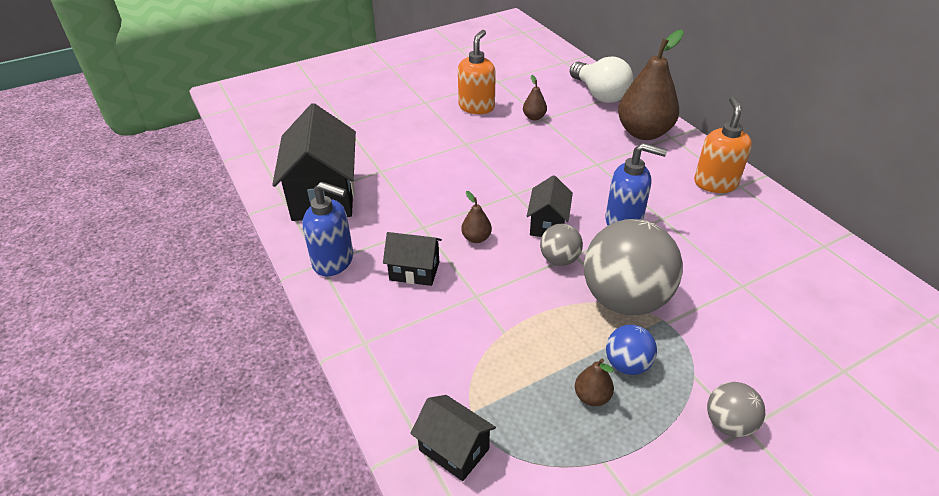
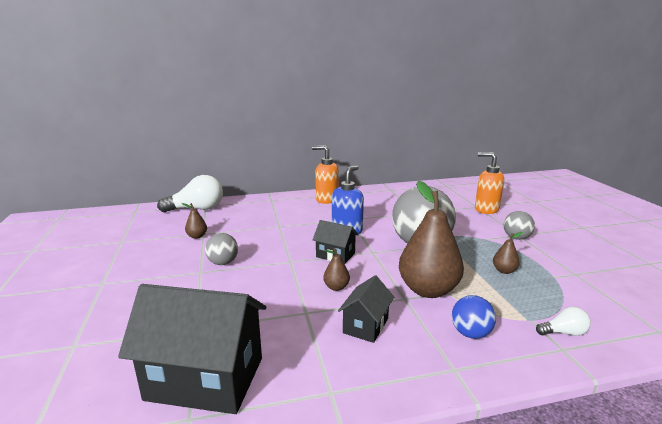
camera: 75 degrees left, 20 degrees down
blue soap dispenser [302,182,353,276] -> none
black house [410,395,496,481] -> white light bulb [536,307,591,336]
orange soap dispenser [458,30,496,114] -> orange soap dispenser moved to [475,152,504,214]
grey ball [540,224,583,266] -> grey ball moved to [205,233,238,265]
blue ball [606,325,657,375] -> blue ball moved to [452,295,496,339]
brown pear [618,30,684,140] -> brown pear moved to [399,181,464,298]

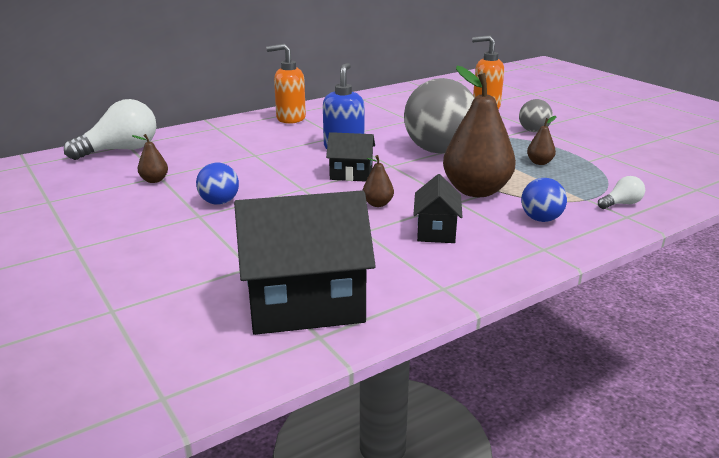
camera: 20 degrees left, 5 degrees up
grey ball [205,233,238,265] -> blue ball [196,163,239,205]

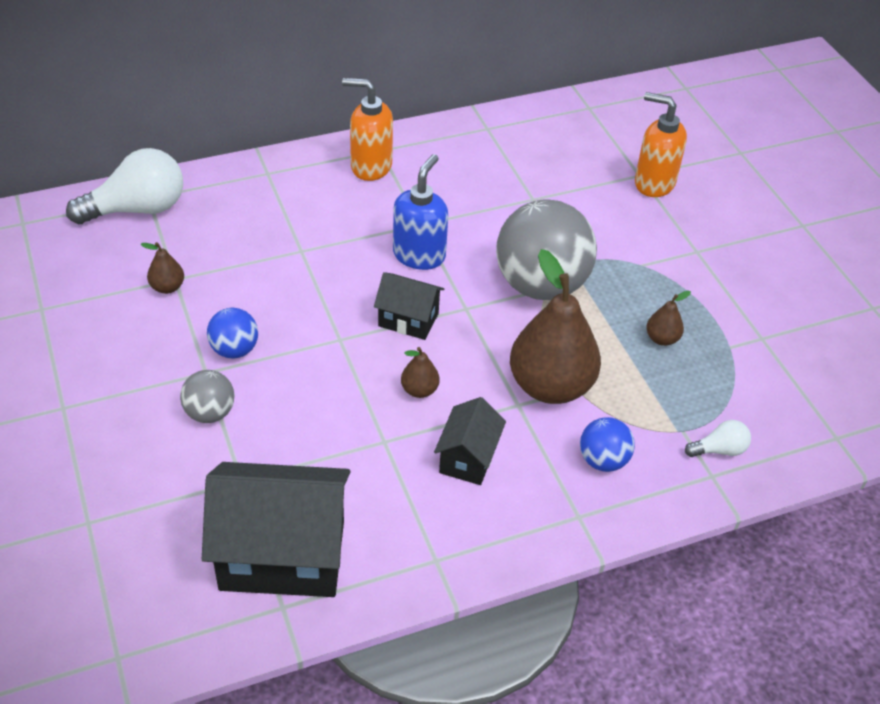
camera: 10 degrees right, 20 degrees up
grey ball [519,99,553,132] -> grey ball moved to [180,370,235,423]

